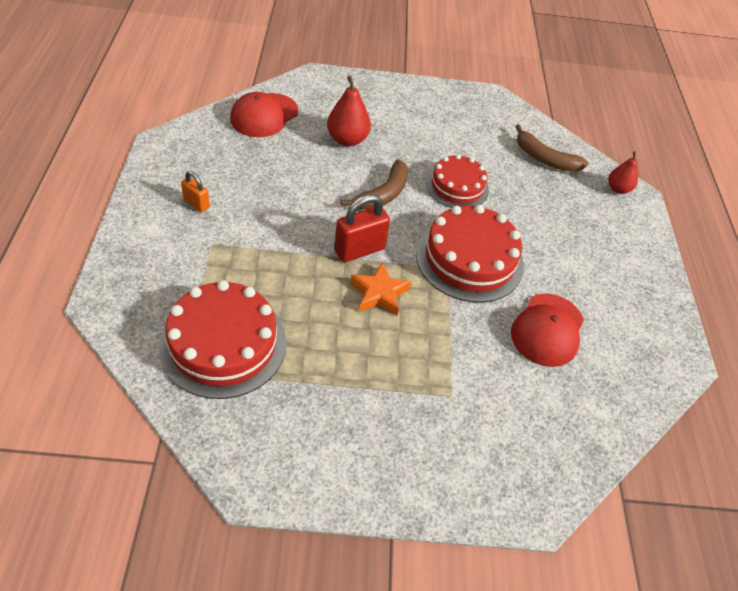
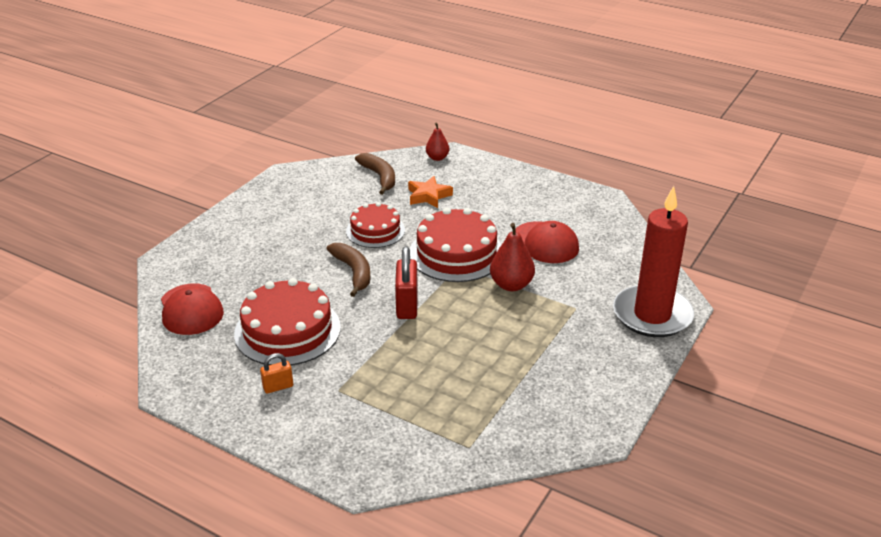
camera: 55 degrees left, 15 degrees down
red cake [159,280,287,399] -> red cake moved to [234,278,341,366]
red pear [327,76,371,146] -> red pear moved to [490,223,535,291]
orange star [350,262,411,316] -> orange star moved to [408,176,453,208]
brown banana [515,124,589,172] -> brown banana turned 90 degrees counterclockwise [355,153,395,195]
none -> red candle [613,186,694,337]

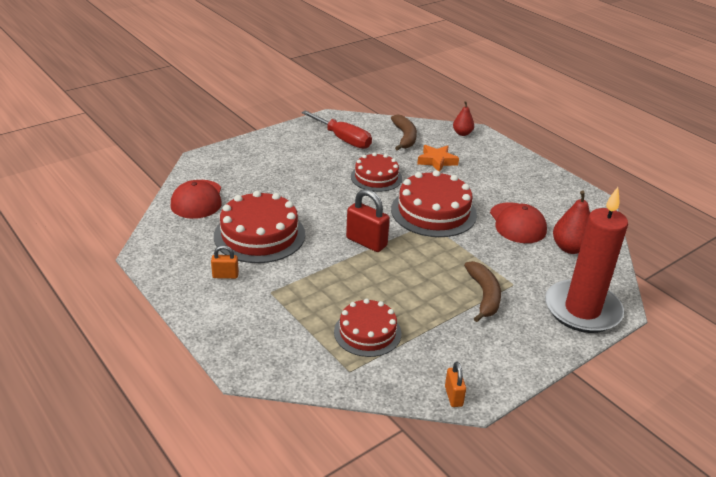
camera: 20 degrees right, 0 degrees up
brown banana [326,243,371,297] -> brown banana moved to [464,261,501,322]
red padlock [395,246,418,319] -> red padlock turned 75 degrees counterclockwise [346,189,390,252]
red pear [490,223,535,291] -> red pear moved to [553,190,590,254]
none -> red screwdriver [301,110,372,149]
none -> red cake [334,299,401,357]
none -> orange padlock [445,362,466,407]

